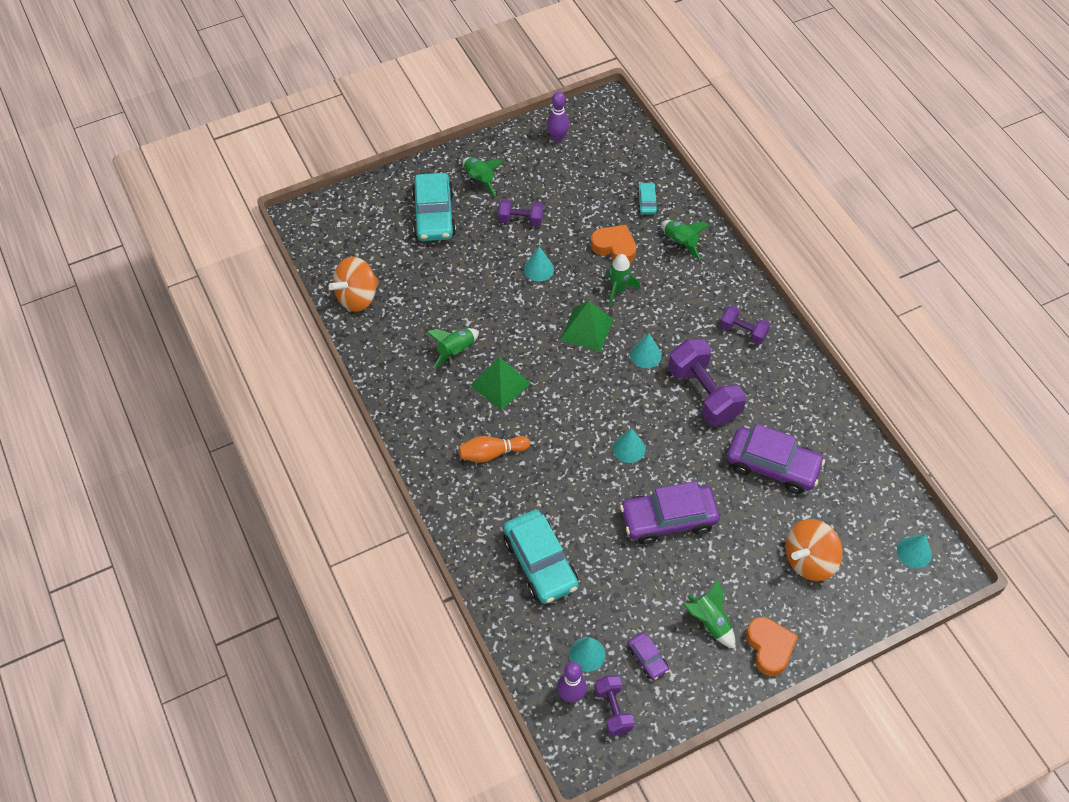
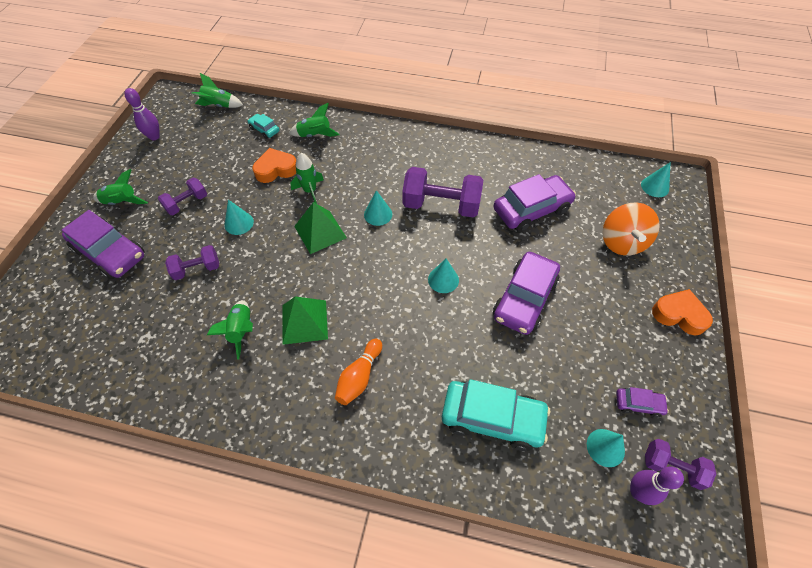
camera: 50 degrees left, 0 degrees up
orange spinning top [328,256,379,312] -> none
turquoise car [412,173,456,241] -> purple car [62,210,145,280]
green rocket [683,579,735,649] -> green rocket moved to [191,73,243,108]
purple dumbbell [720,305,770,345] -> purple dumbbell moved to [165,245,219,280]

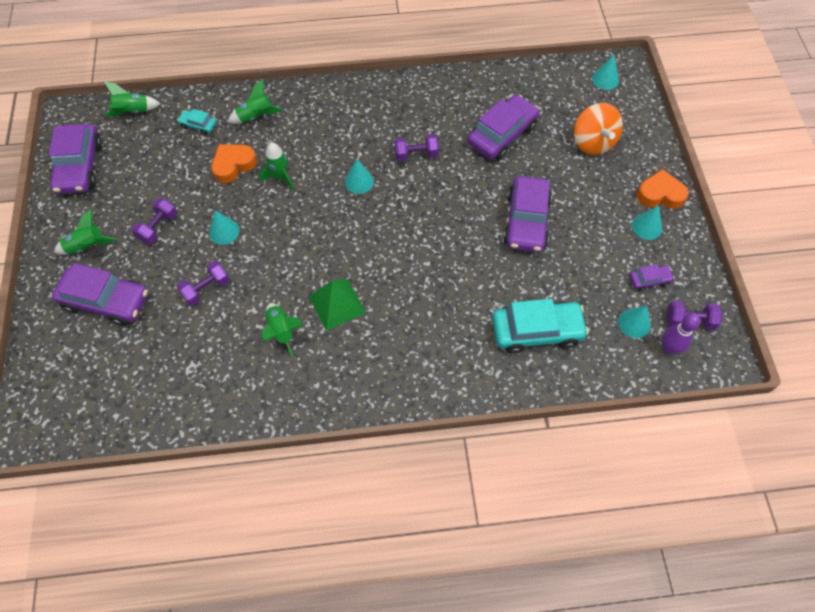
camera: 20 degrees left, 5 degrees up
purple bowling pin [124,88,160,140] -> purple car [49,124,102,194]
green pyramid [294,202,347,254] -> none
orange bowling pin [335,339,382,405] -> none
purple dumbbell [402,167,483,218] -> purple dumbbell [394,134,439,162], size x0.56
turquoise cone [428,258,459,293] -> turquoise cone moved to [632,206,662,240]

